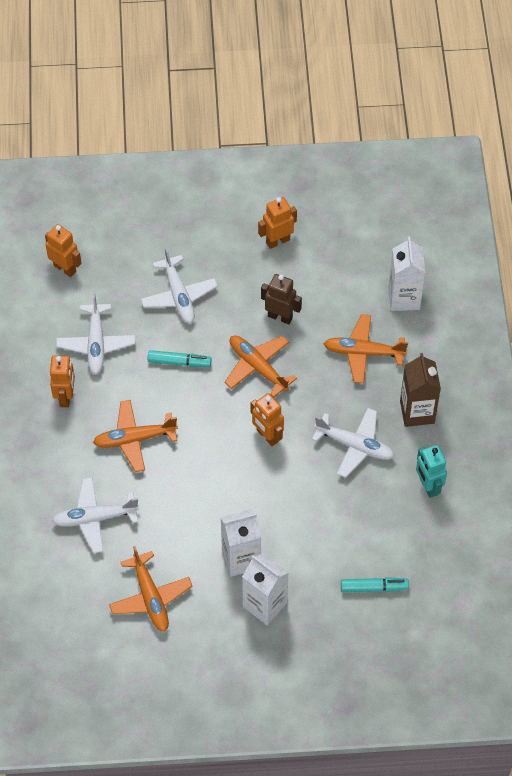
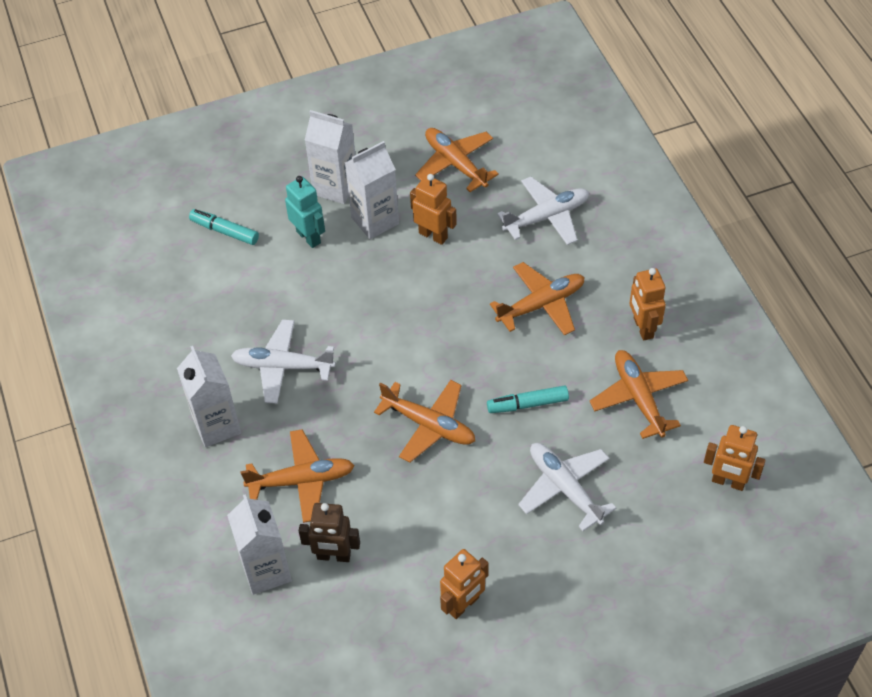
camera: 165 degrees right, 5 degrees down
white plane [56,293,135,374] -> orange plane [590,350,688,439]
orange robot [250,393,284,446] -> orange robot moved to [410,174,457,245]
brown robot [261,274,302,324] -> brown robot moved to [299,503,360,562]
turquoise marker [341,577,409,592] -> turquoise marker turned 45 degrees clockwise [189,209,259,245]
brown carton [400,353,441,427] -> white carton [177,346,241,447]
turquoise robot [416,445,447,498] -> turquoise robot moved to [285,176,325,248]

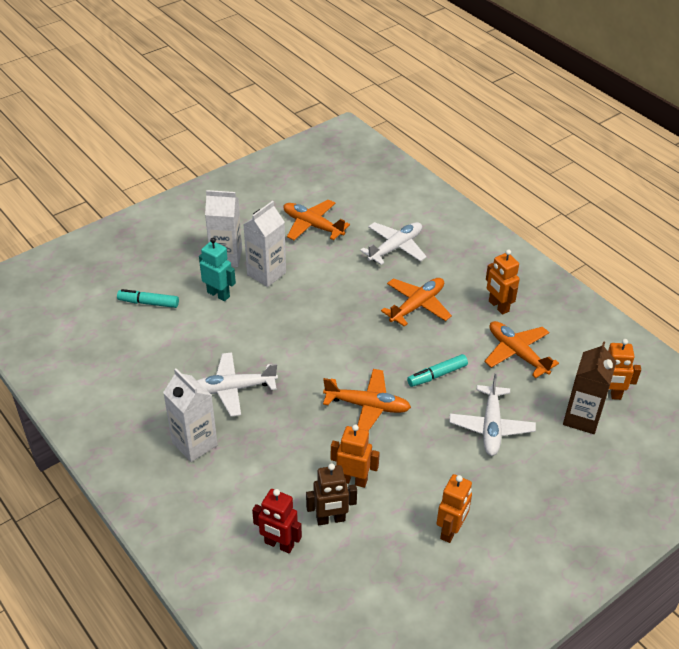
camera: 20 degrees left, 10 degrees down
white carton [227,494,292,595] -> red robot [252,489,302,553]
orange plane [240,429,354,523] -> none
orange robot [410,174,457,245] -> orange robot moved to [331,424,380,488]
white plane [518,443,616,531] -> white plane turned 120 degrees counterclockwise [449,373,536,456]
none -> brown carton [563,341,617,434]

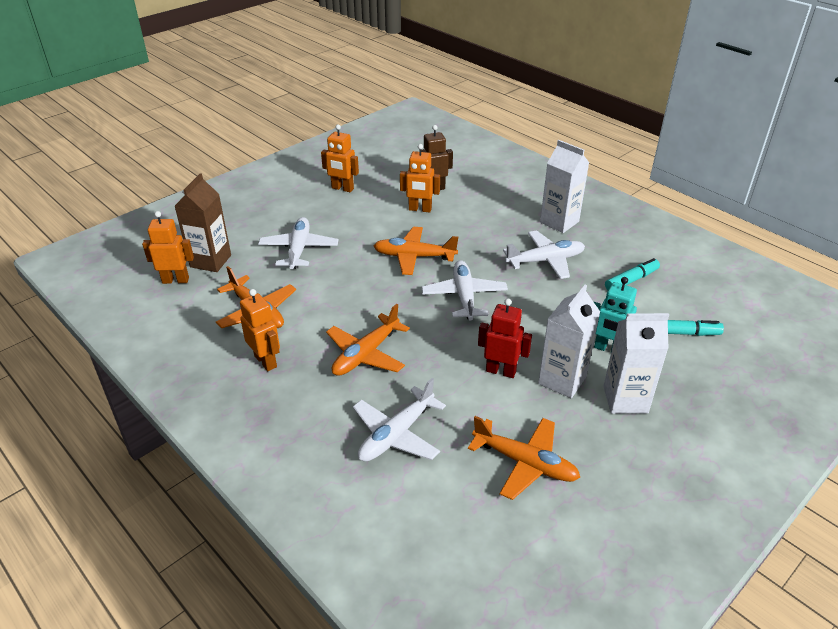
camera: 175 degrees right, 5 degrees down
red robot [252,489,302,553] -> red robot moved to [478,298,532,378]
turquoise marker [407,354,468,387] -> turquoise marker moved to [605,258,660,290]
orange robot [436,474,472,543] -> orange robot turned 90 degrees counterclockwise [321,125,359,192]
none -> white plane [422,260,508,321]

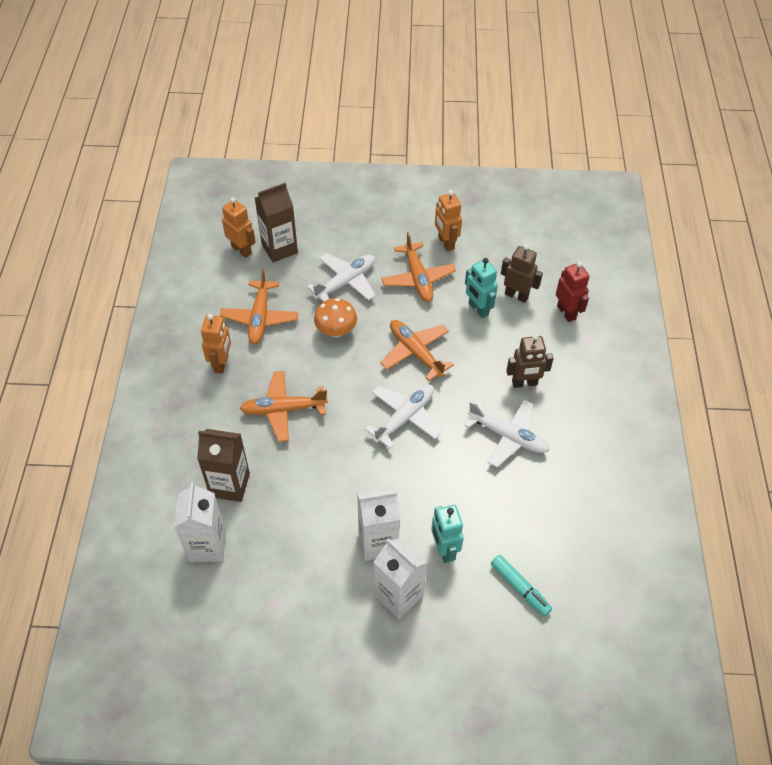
camera: 45 degrees right, 15 degrees up
white plane [353,378,446,462] -> brown carton [197,429,250,502]
orange robot [400,144,440,213] -> turquoise robot [465,258,498,318]
orange plane [468,416,580,500] -> orange plane moved to [381,232,456,302]
red robot [478,298,532,378] -> red robot moved to [556,262,590,322]
white carton [540,140,589,233] -> white carton moved to [174,482,226,562]
turquoise marker [605,258,660,290] -> none
none -> orange mushroom [314,298,357,338]
none -> brown robot [506,334,554,388]

